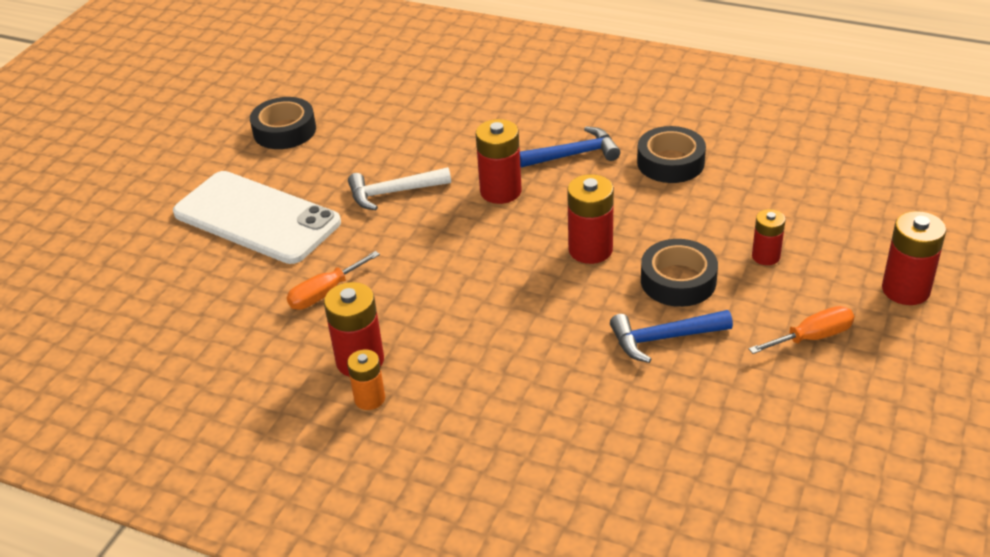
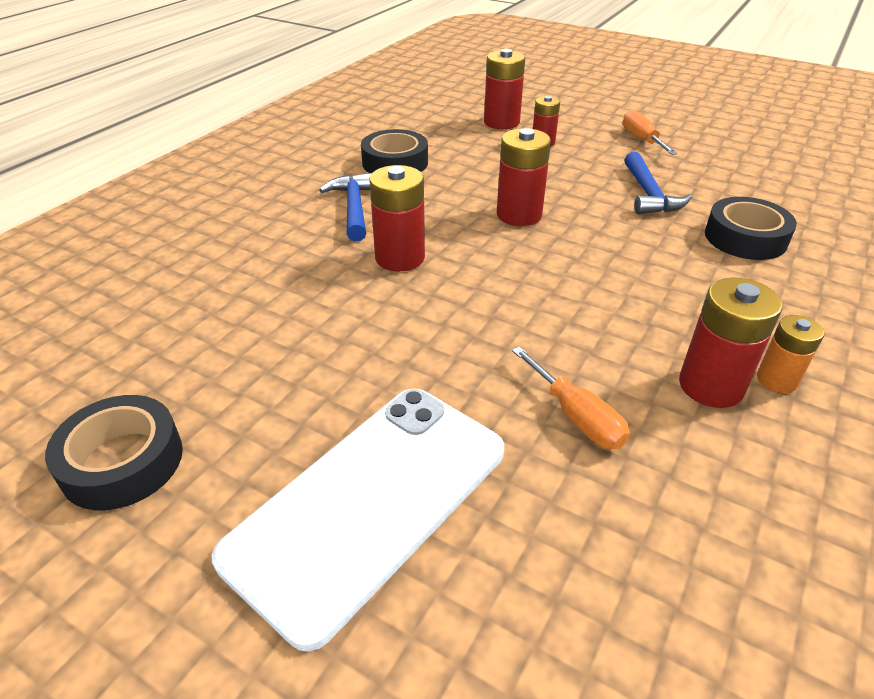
camera: 85 degrees left, 0 degrees up
white hammer [348,167,451,210] -> none
black tape [641,239,718,307] -> black tape moved to [705,197,797,260]
red battery [882,211,946,305] -> red battery moved to [484,49,525,129]

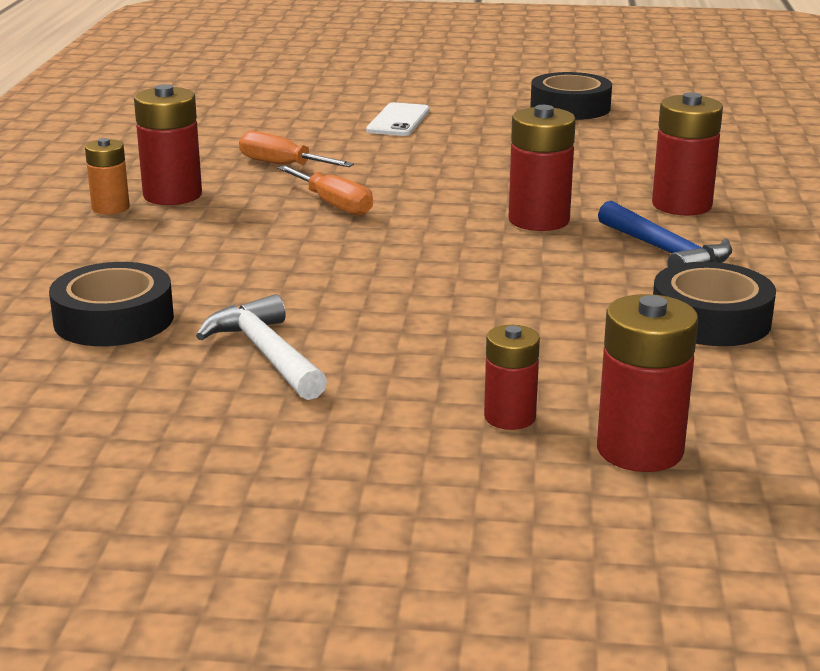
camera: 155 degrees right, 15 degrees down
white phone [212,389,504,652] -> white phone [366,102,430,136], size x0.46
red battery [497,128,551,226] -> red battery moved to [652,92,723,215]
orange screwdriver [623,110,678,155] -> orange screwdriver moved to [277,165,373,216]
blue hammer [624,152,692,214] -> white hammer [196,294,327,400]

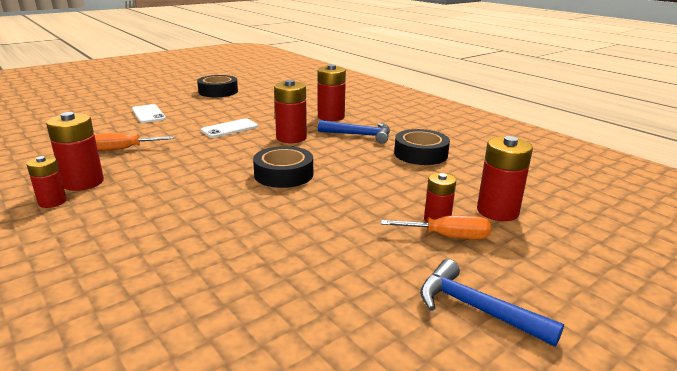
camera: 45 degrees left, 0 degrees up
black tape [49,262,174,346] -> black tape moved to [253,146,313,188]
orange battery [85,138,130,214] -> red battery [26,156,67,208]
white hammer [196,294,327,400] -> none
orange screwdriver [277,165,373,216] -> orange screwdriver moved to [381,216,491,239]
none -> white phone [201,118,258,138]
none -> blue hammer [420,259,564,347]

